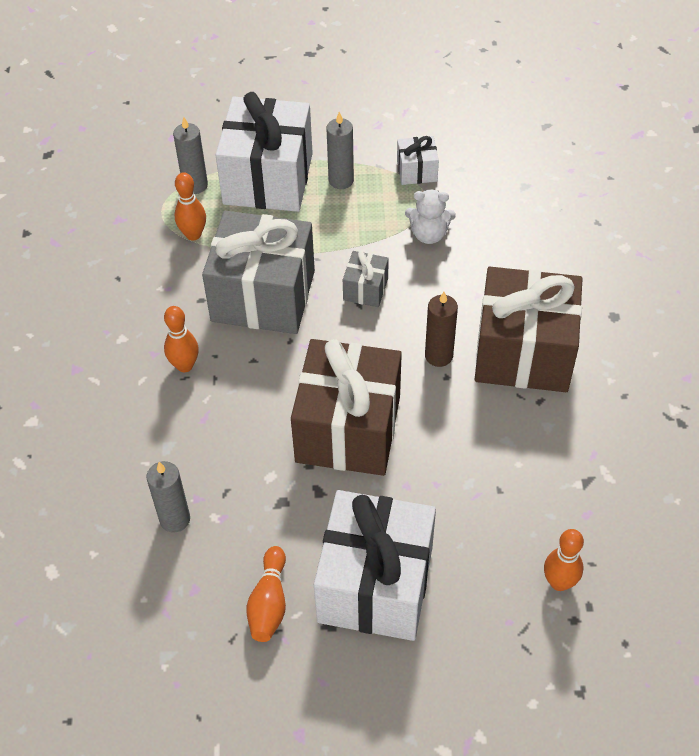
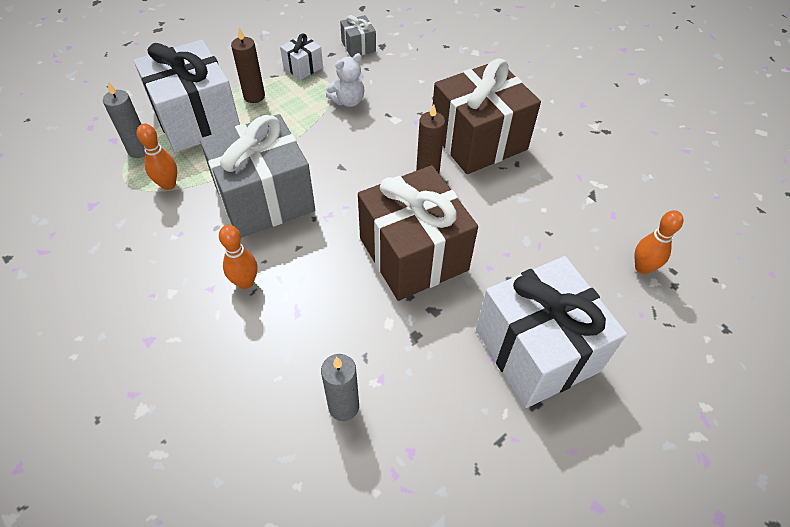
camera: 40 degrees left, 0 degrees up
orange bowling pin [246,546,286,642] -> none
grey candle [327,112,354,189] -> brown candle [231,28,265,103]
grey gift [343,251,389,307] -> grey gift moved to [340,15,376,57]

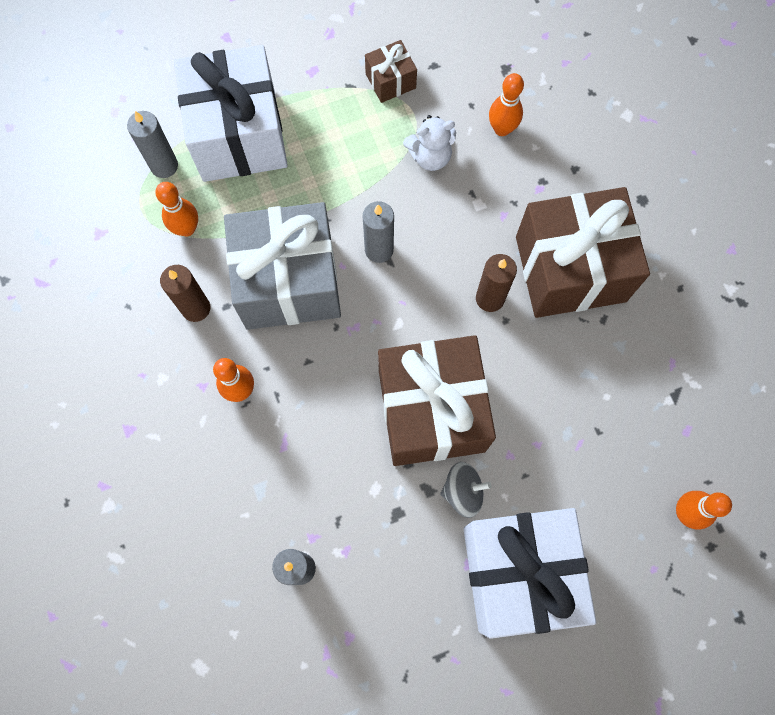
camera: 20 degrees right, 20 degrees up
brown candle [231,28,265,103] -> brown candle moved to [160,265,210,322]
white gift [280,33,323,80] -> brown gift [365,40,417,103]
grey gift [340,15,376,57] -> none
none -> grey candle [363,201,394,263]
none -> grey spinning top [440,462,492,518]
none -> orange bowling pin [489,73,524,136]

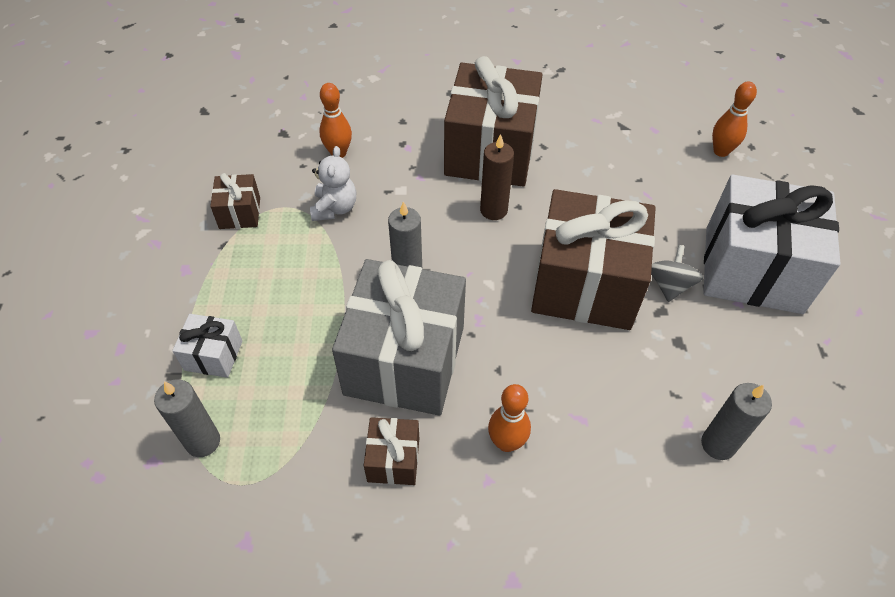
camera: 70 degrees left, 20 degrees down
orange bowling pin [155,182,198,236] -> none
brown candle [160,265,210,322] -> brown gift [363,417,419,485]
white gift [174,45,288,182] -> white gift [172,314,242,378], size x0.44

